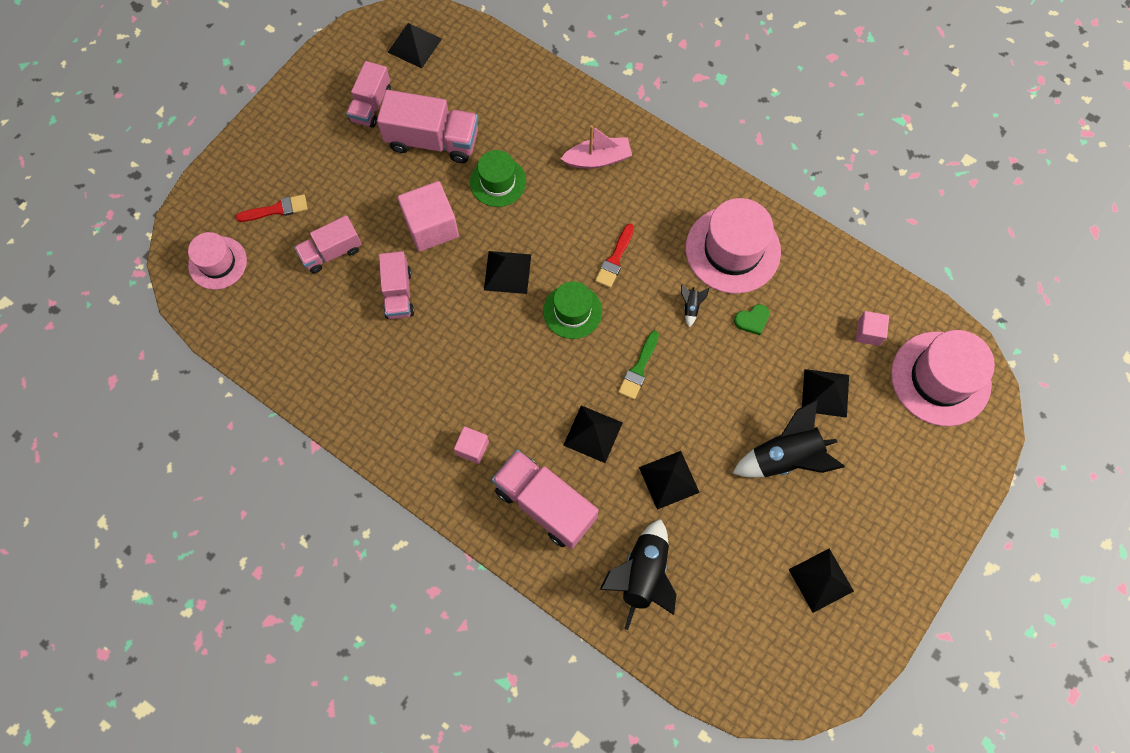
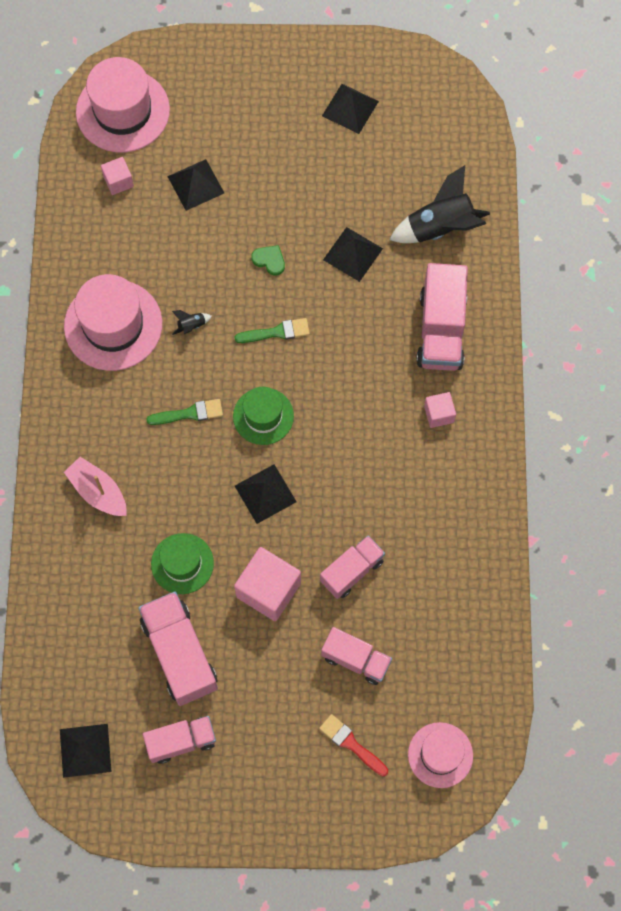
camera: 125 degrees left, 0 degrees up
black pyramid [563,405,623,463] -> none
red brush [595,224,634,288] -> green brush [146,399,223,425]
black rocket [733,399,845,478] -> none
green heart [734,304,770,335] -> green heart moved to [251,245,285,276]

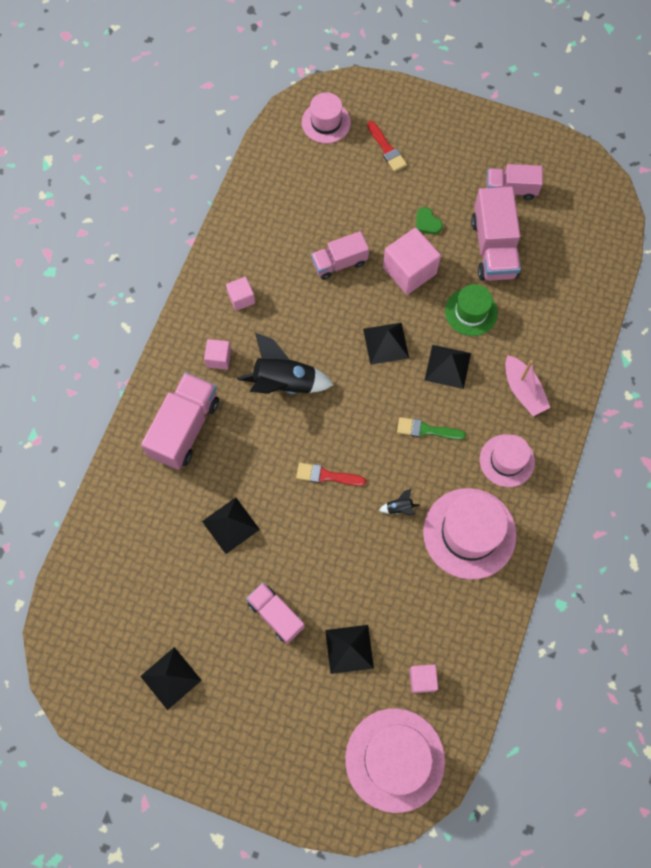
camera: 160 degrees left, 0 degrees up
black pyramid [60,724,111,778] -> black pyramid moved to [424,345,471,389]
green hat [233,387,294,445] -> none
green brush [234,318,310,343] -> red brush [296,463,366,486]
green heart [251,245,285,276] -> green heart moved to [416,207,443,234]
pink truck [321,627,392,685] -> pink truck moved to [246,582,305,644]
black rocket [390,165,490,243] -> black rocket moved to [237,333,334,394]
none -> pink cube [226,277,255,311]
none -> pink hat [480,434,535,487]

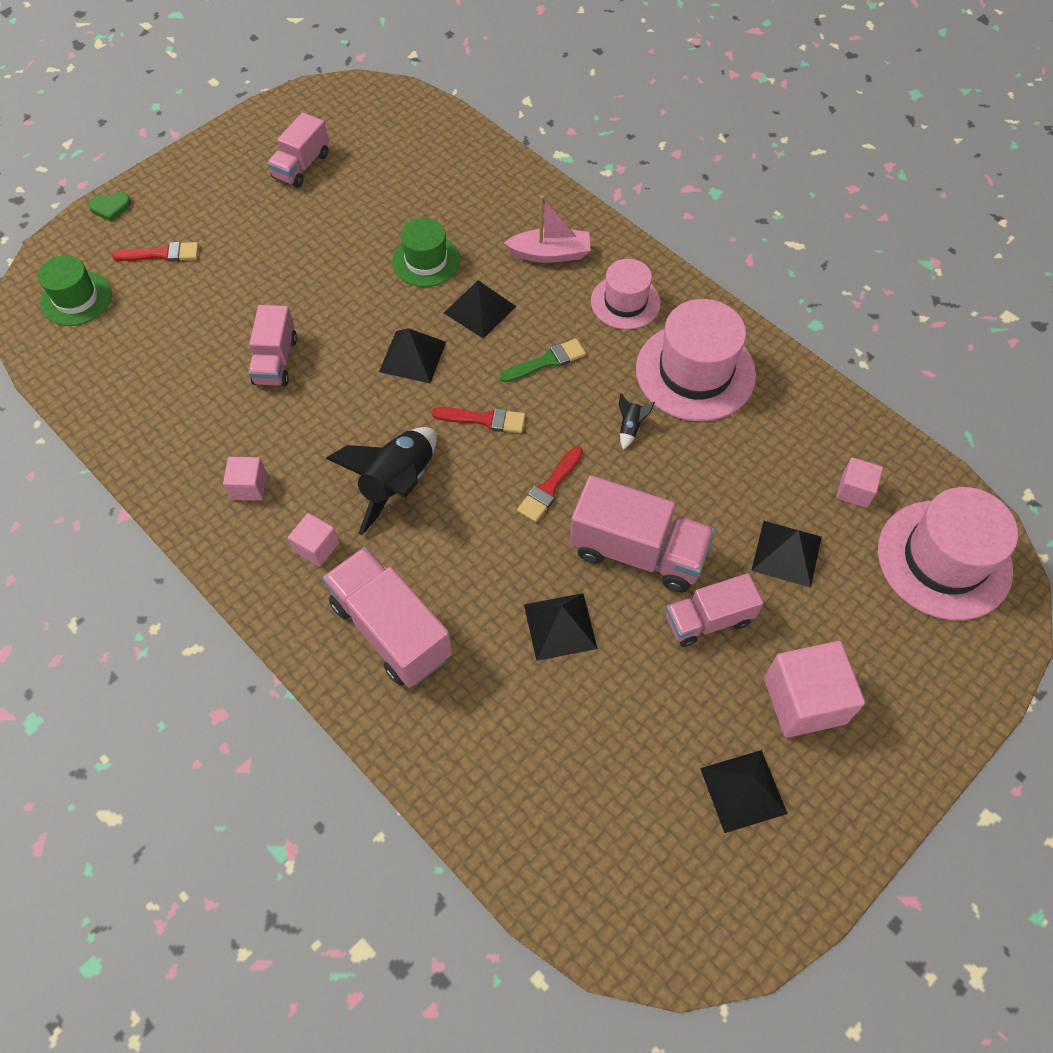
camera: 65 degrees left, 10 degrees down
pink hat [302,92,351,144] -> green hat [38,255,112,326]
pink cube [383,228,441,295] -> pink cube moved to [764,641,865,738]
green brush [397,417,466,440] -> green brush turned 150 degrees counterclockwise [500,338,586,382]
green heart [416,207,443,234] -> green heart moved to [88,192,131,222]
pink truck [471,187,521,281] -> pink truck moved to [570,475,715,593]
none -> red brush [432,407,525,433]

